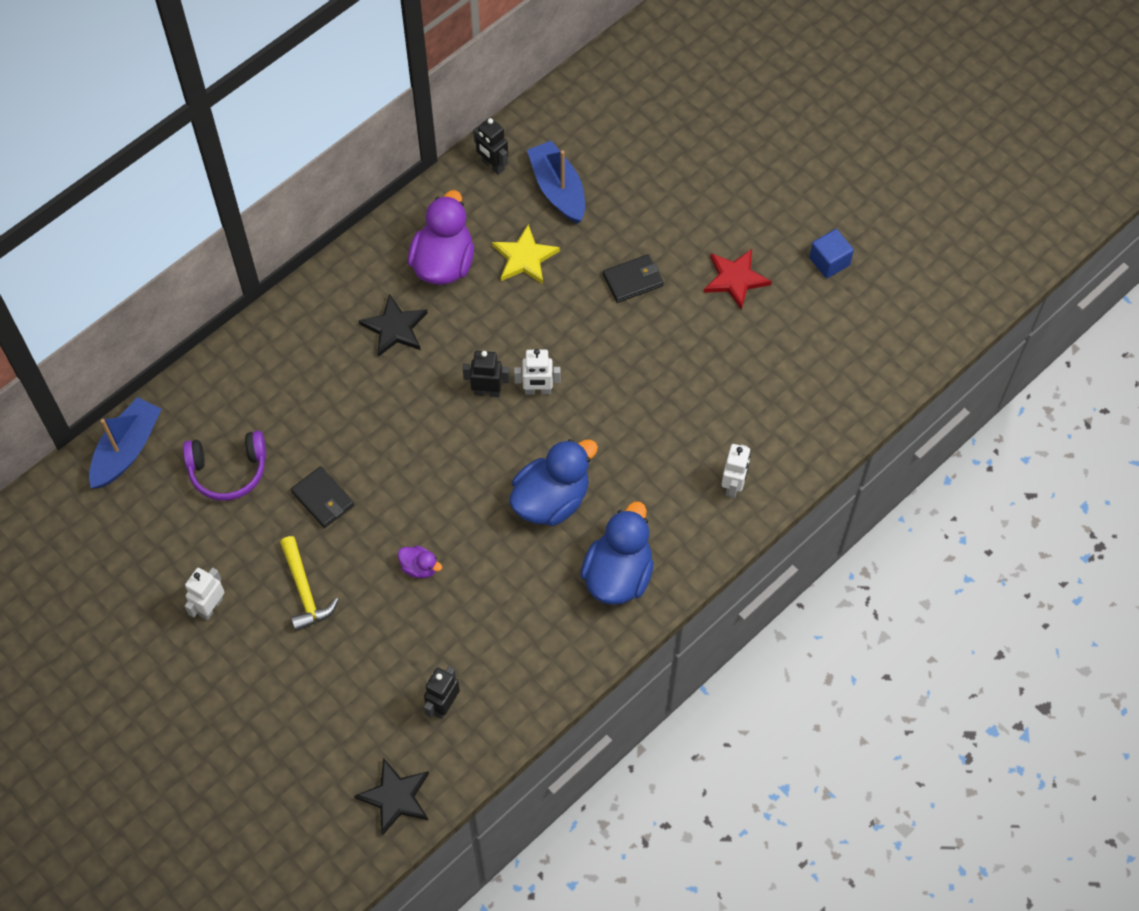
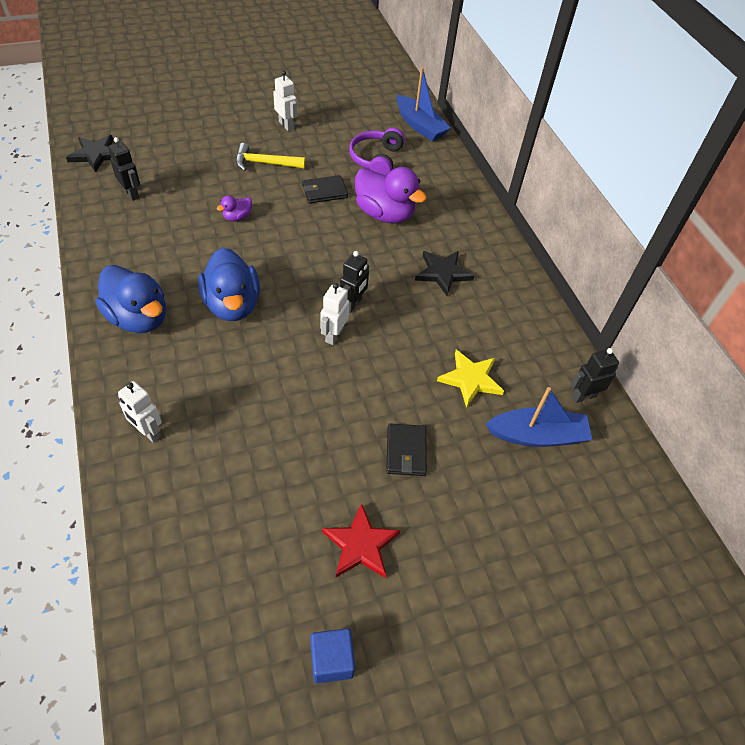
camera: 110 degrees right, 10 degrees down
purple duck [408,190,474,285] -> purple duck moved to [355,167,427,223]

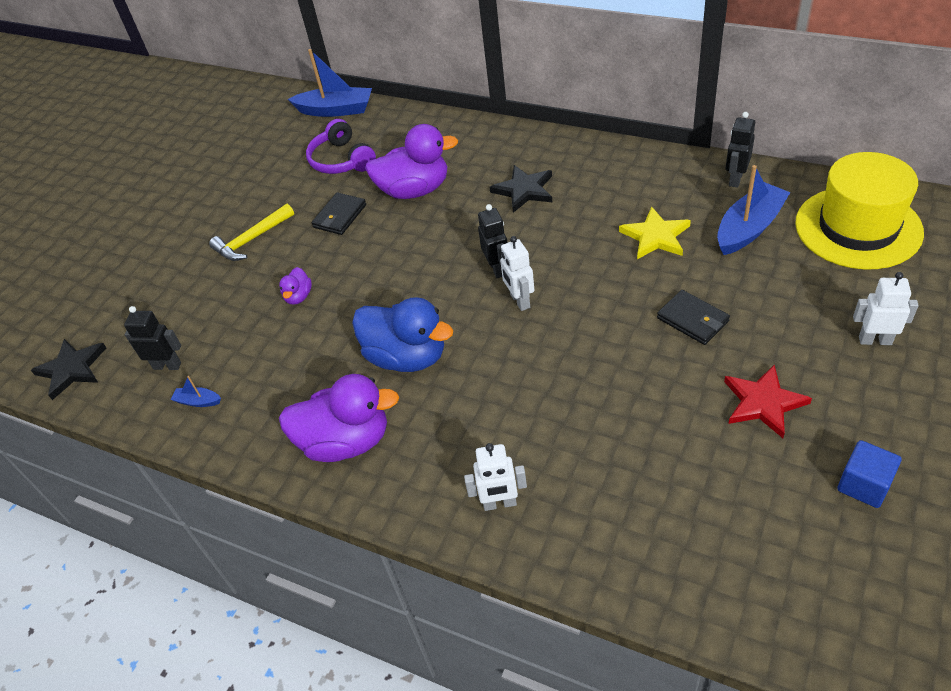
camera: 35 degrees left, 5 degrees down
blue duck [96,265,166,333] -> purple duck [279,374,399,462]
white robot [273,71,297,131] -> white robot moved to [853,272,919,345]
none -> blue boat [171,376,221,407]
none -> yellow hat [795,152,924,270]

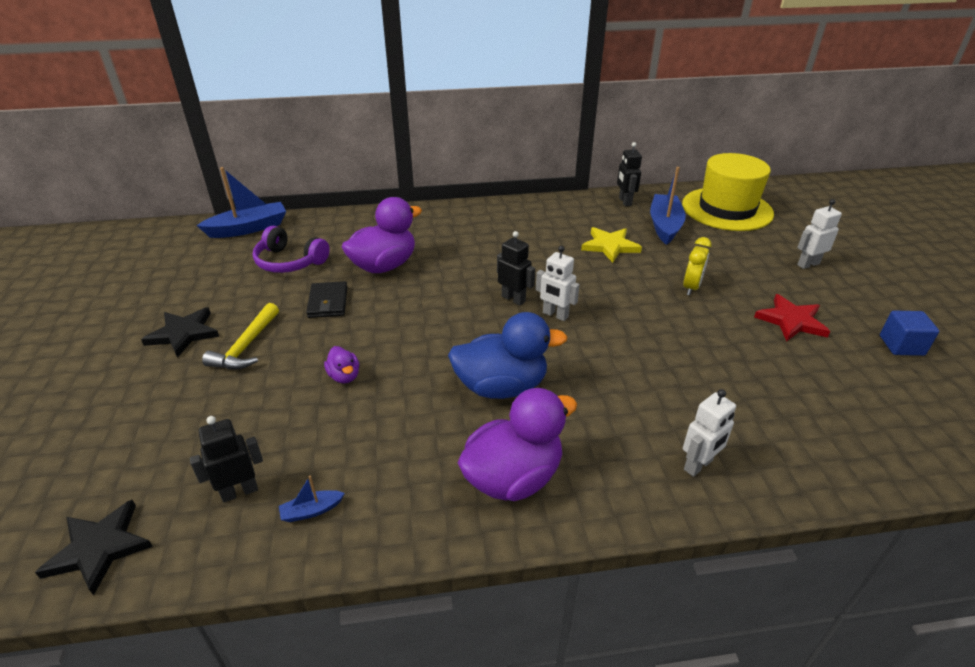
camera: 40 degrees left, 10 degrees down
black star [490,165,552,213] -> black star moved to [141,307,219,358]
black wallet [657,290,730,345] -> yellow clock [683,237,712,295]

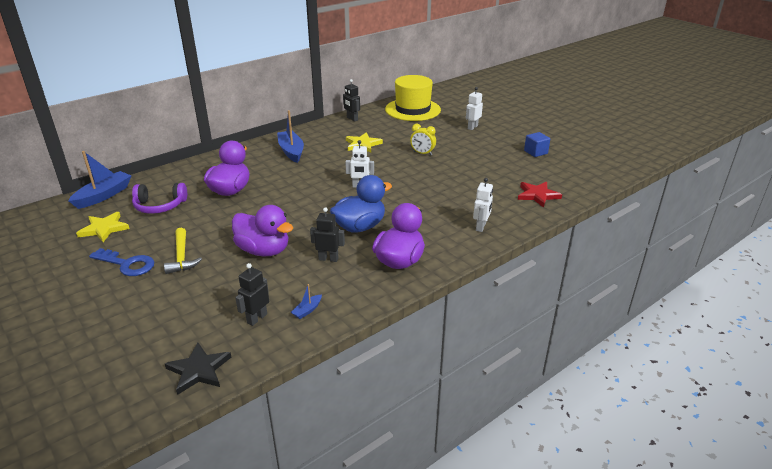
camera: 30 degrees left, 5 degrees down
black star [141,307,219,358] -> blue key [89,248,154,276]
black wallet [306,281,347,318] -> none
purple duck [324,346,359,383] -> purple duck [232,205,293,256], size x2.17
black robot [497,231,535,306] -> black robot moved to [310,207,345,262]
blue boat [650,167,686,245] -> blue boat moved to [277,110,304,163]
yellow clock [683,237,712,295] -> yellow clock turned 120 degrees clockwise [410,124,436,155]
red star [754,294,830,342] -> red star moved to [518,182,562,208]
none -> yellow star [76,212,130,242]

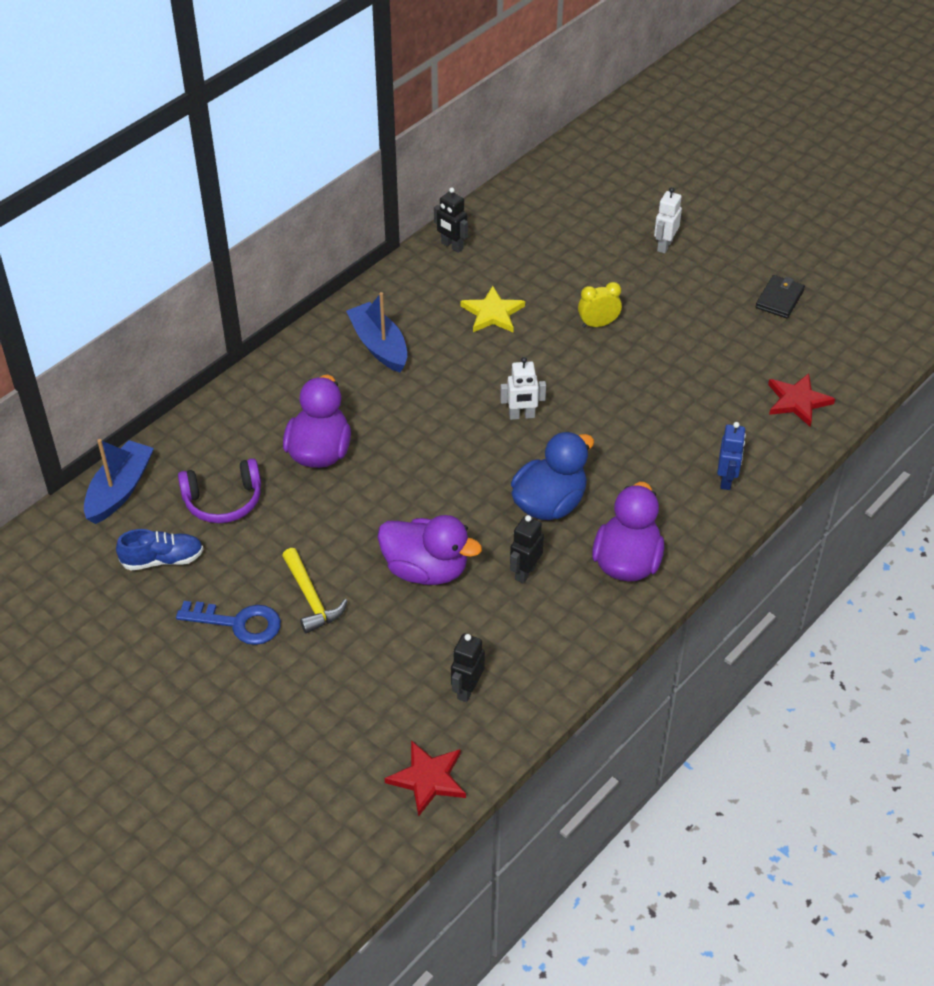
camera: 10 degrees left, 15 degrees up
yellow star [76,212,130,242] -> blue shoe [116,529,203,570]
black star [165,343,231,395] -> red star [385,740,466,817]
blue boat [291,284,322,319] -> none
black robot [310,207,345,262] -> black robot turned 60 degrees counterclockwise [510,515,544,584]
yellow hat [385,75,441,121] -> none
yellow clock [410,124,436,155] -> yellow clock turned 150 degrees clockwise [578,282,622,328]
white robot [473,178,493,232] -> blue robot [717,422,746,490]
blue cube [524,132,550,157] -> black wallet [755,275,805,318]

